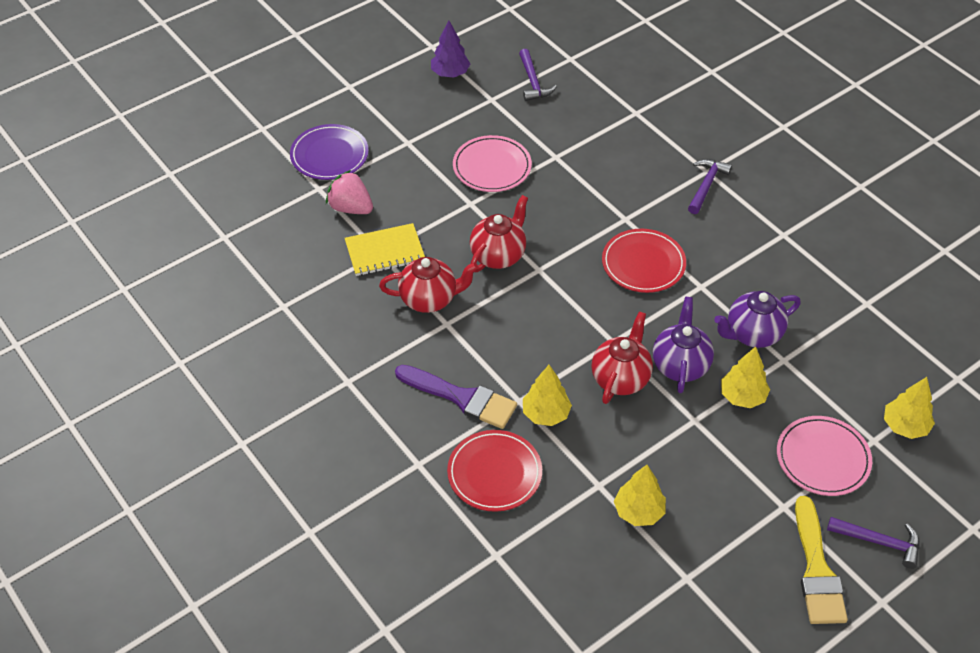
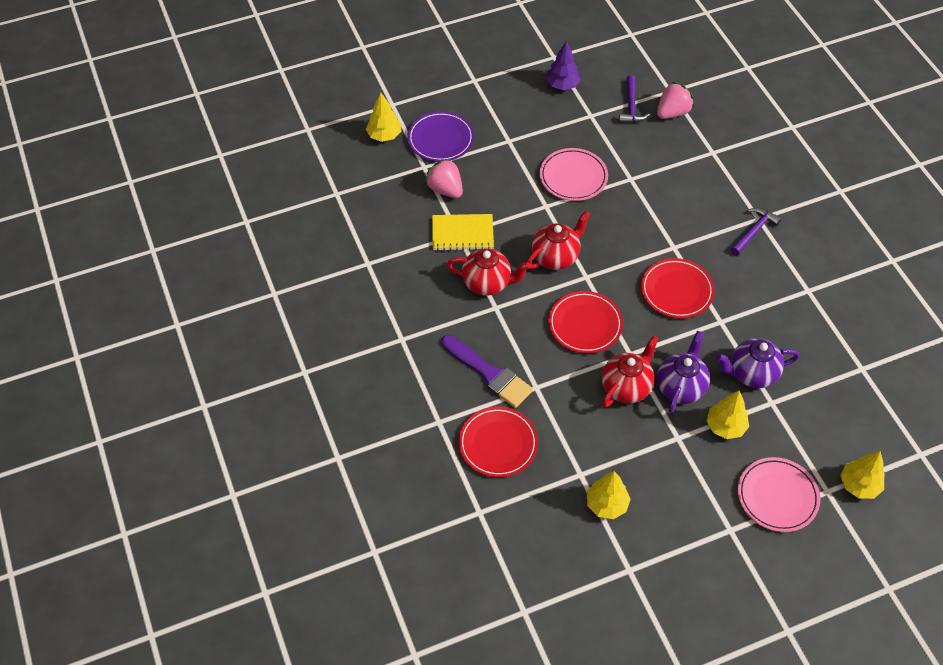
camera: 15 degrees right, 5 degrees up
yellow tree [523,365,572,426] -> yellow tree moved to [366,93,402,142]
yellow brush [795,496,848,624] -> none
purple hammer [827,517,920,569] -> none
none -> red plate [548,291,623,354]
none -> pink strawberry [657,82,694,119]

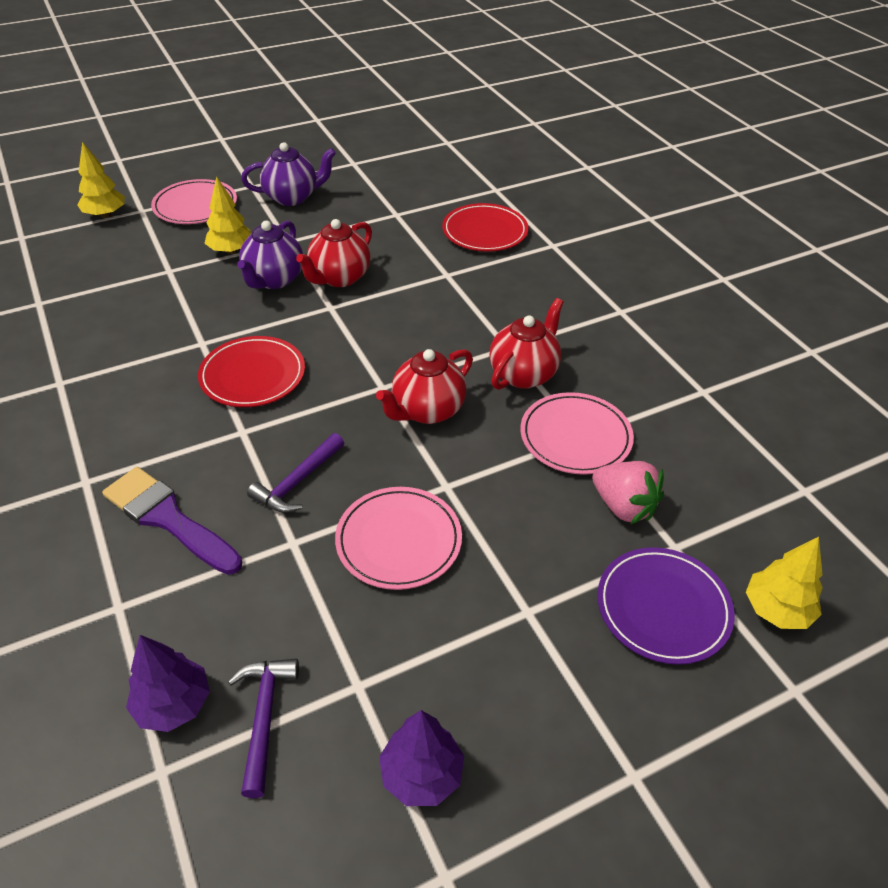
camera: 175 degrees right, 10 degrees down
yellow notebook [432,214,494,251] -> pink plate [520,392,634,475]
purple brush [442,335,533,408] -> purple brush moved to [102,467,242,575]
red teapot [447,248,531,296] -> red teapot turned 120 degrees clockwise [490,298,564,390]
red plate [548,291,623,354] -> none
yellow tree [587,471,631,519] -> none
pink strawberry [657,82,694,119] -> purple tree [126,635,210,732]
purple teapot [716,338,799,388] -> purple teapot moved to [241,142,336,206]
purple hammer [730,208,782,256] -> purple hammer moved to [247,433,344,513]

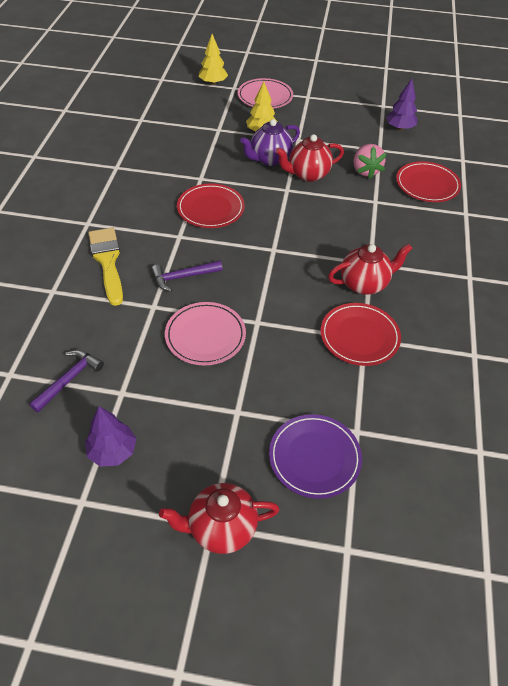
camera: 35 degrees right, 5 degrees up
purple brush [102,467,242,575] -> yellow brush [88,228,123,306]
purple tree [126,635,210,732] -> purple tree moved to [386,79,418,131]
purple teapot [241,142,336,206] -> none
red teapot [376,349,473,424] -> red teapot moved to [159,483,279,554]
pink plate [520,392,634,475] -> red plate [321,303,401,366]
pink strawberry [592,461,664,525] -> pink strawberry moved to [353,144,387,179]
yellow tree [746,537,823,629] -> none

